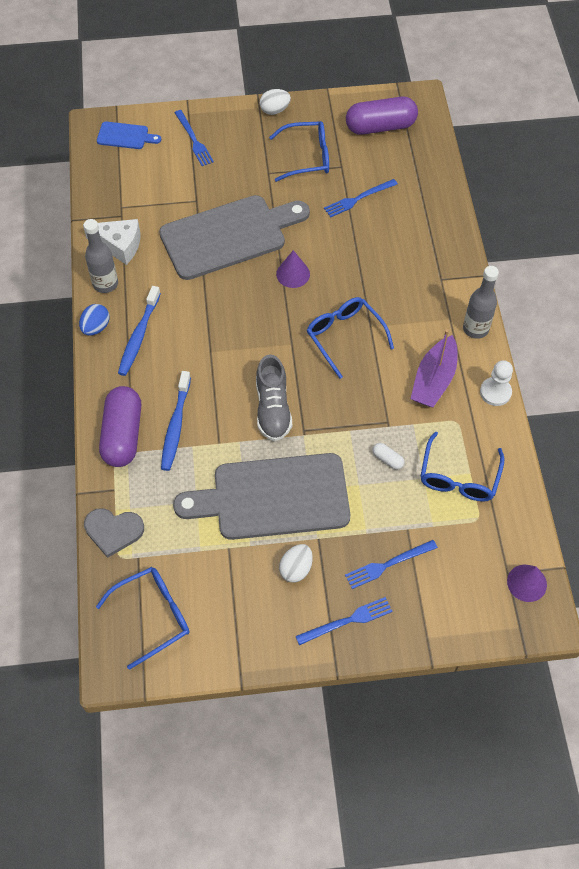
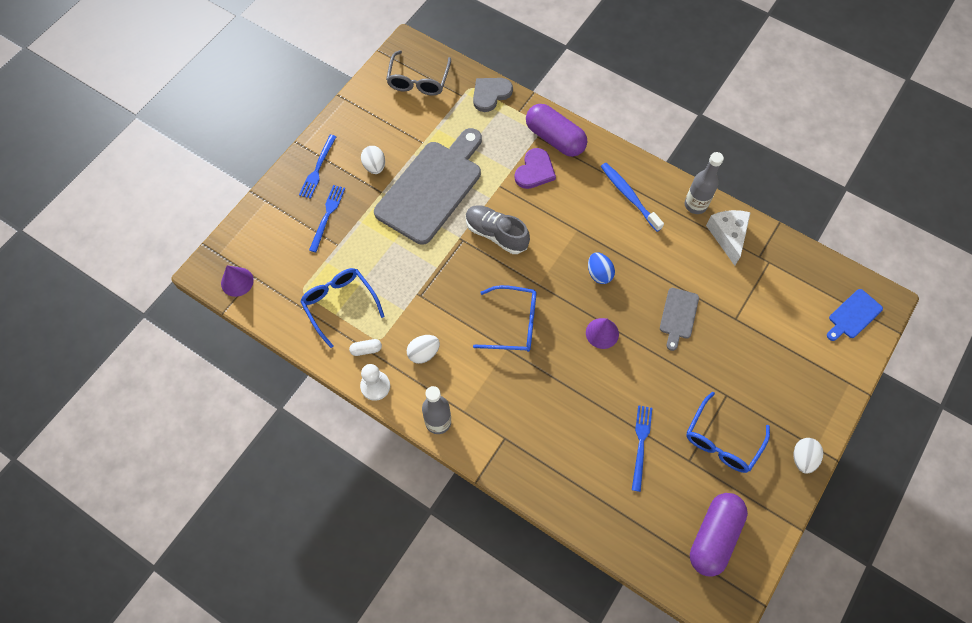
camera: 130 degrees right, 5 degrees up
blue egg [79,304,110,335] -> blue egg moved to [588,252,615,284]
white cheese [83,219,140,265] -> white cheese turned 120 degrees clockwise [706,210,751,266]
blue glasses [96,567,189,670] -> grey glasses [386,50,451,96]
grey cutting board [159,195,310,280] -> grey cutting board [660,288,699,351], size x0.45
blue toothbrush [161,371,191,471] -> purple heart [514,148,556,189]
blue fork [174,110,214,166] -> none
white capsule [372,443,404,470] -> white capsule moved to [349,339,382,356]
purple boat [410,329,458,407] -> white egg [407,335,440,364]

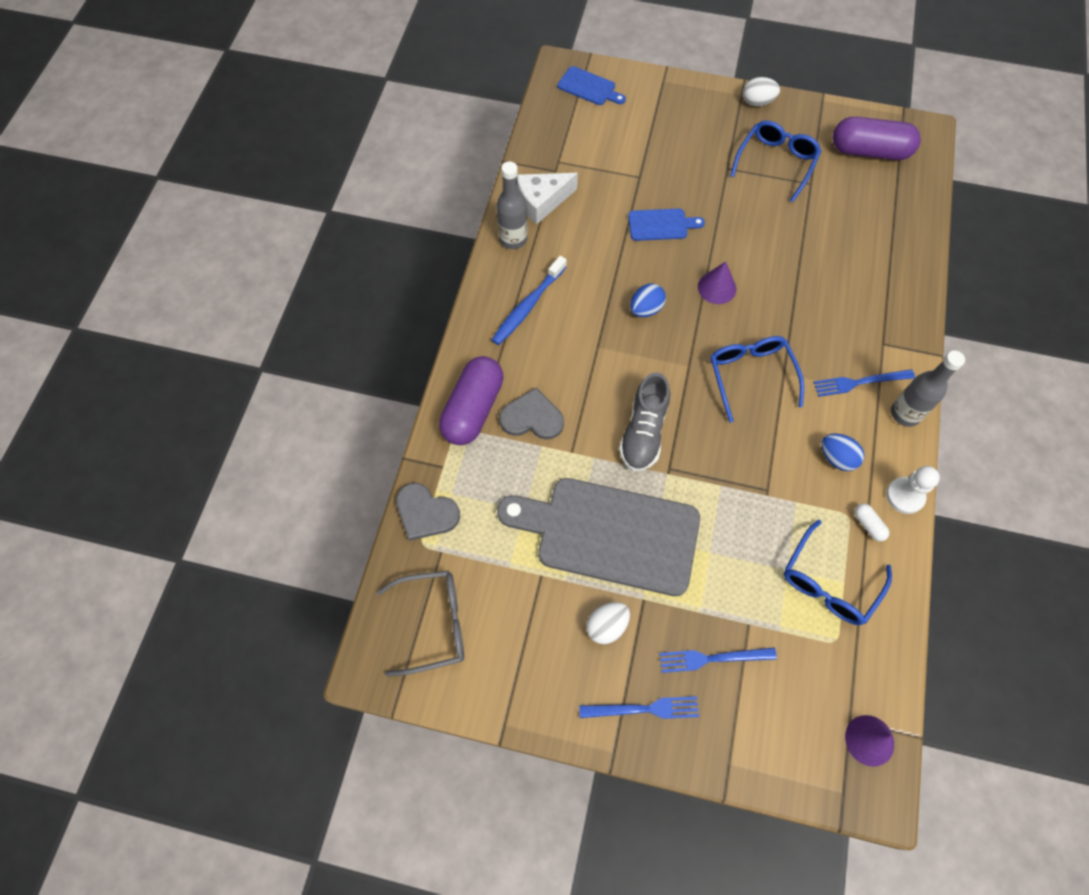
camera: 110 degrees left, 0 degrees up
white egg [407,335,440,364] -> blue egg [821,433,864,471]
purple heart [514,148,556,189] -> grey heart [499,388,564,440]
blue fork [632,405,652,492] -> blue fork moved to [813,369,915,397]
grey cutting board [660,288,699,351] -> blue cutting board [628,208,705,241]
blue glasses [686,392,770,473] -> blue glasses turned 75 degrees counterclockwise [730,121,821,202]

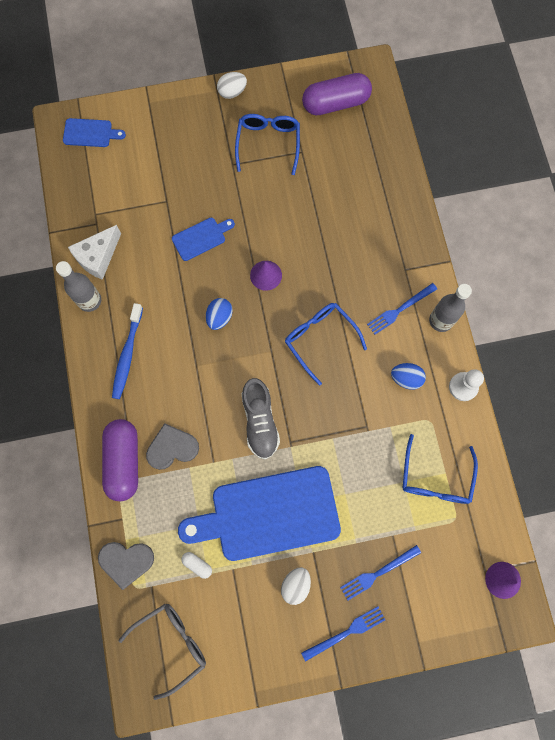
camera: 25 degrees left, 10 degrees up
grey cutting board [497,478,700,596] -> blue cutting board [178,466,341,561]
white capsule [854,503,889,542] -> white capsule moved to [181,552,212,579]

